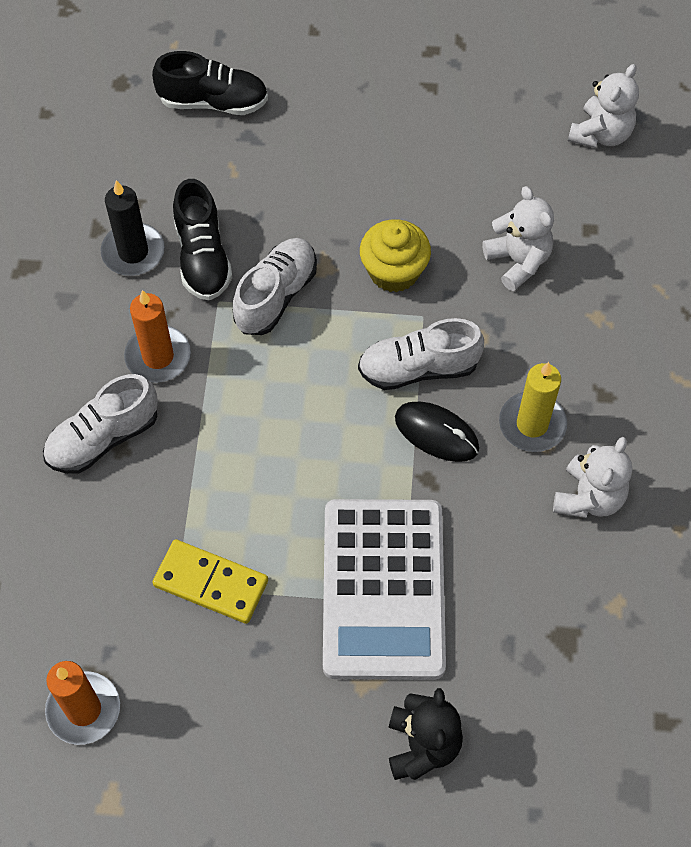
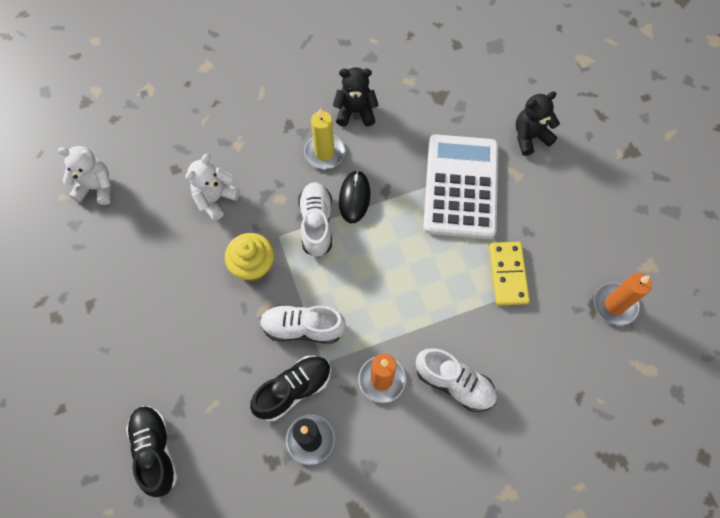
camera: 115 degrees left, 5 degrees up
white calculator [323,499,446,680] -> white calculator turned 60 degrees counterclockwise [423,134,498,239]
white shoe [358,318,484,390] -> white shoe turned 150 degrees counterclockwise [298,182,332,257]
white teddy bear [553,437,632,518] -> black teddy bear [333,67,379,126]

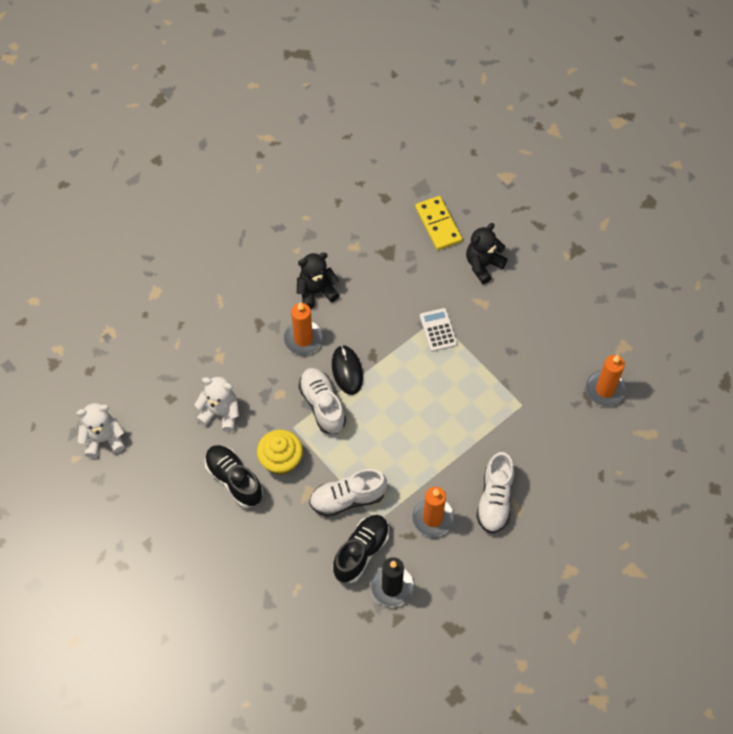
camera: 20 degrees left, 5 degrees down
black shoe [126,406,178,497] -> black shoe moved to [205,445,263,508]
white teddy bear [185,154,240,221] -> white teddy bear turned 90 degrees clockwise [195,377,239,432]
yellow candle [304,108,345,169] -> orange candle [283,302,323,355]
white shoe [416,348,497,412] -> white shoe turned 90 degrees clockwise [476,452,514,534]
white calculator [423,134,498,239] -> white calculator [420,308,457,352], size x0.42
yellow domino [489,242,530,305] -> yellow domino moved to [415,196,462,250]

